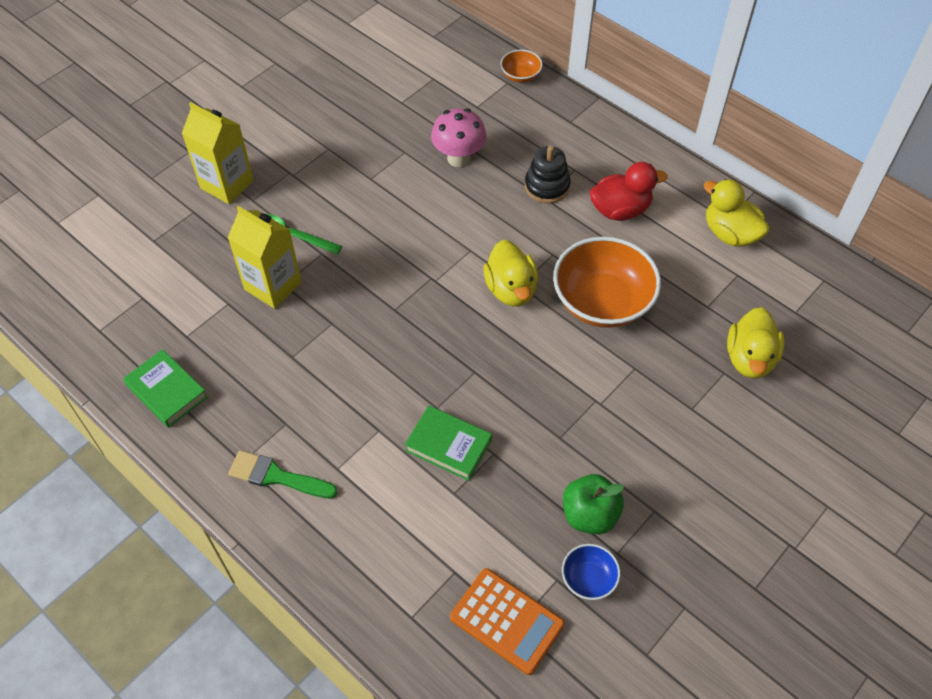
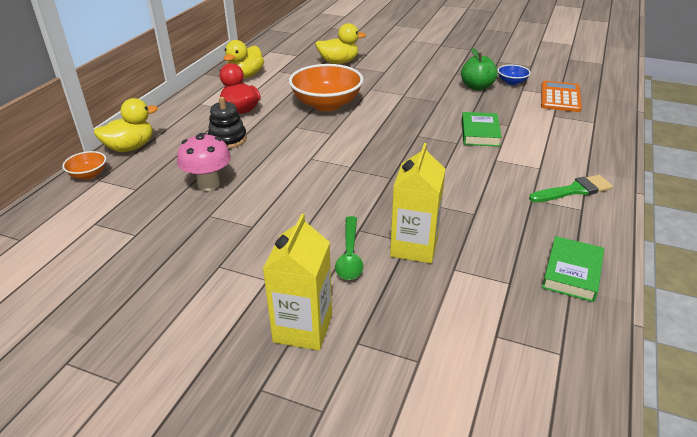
camera: 110 degrees left, 20 degrees down
green brush [228,450,338,499] -> green brush turned 105 degrees counterclockwise [529,175,613,202]
yellow duck [483,240,538,306] -> yellow duck moved to [94,98,158,152]

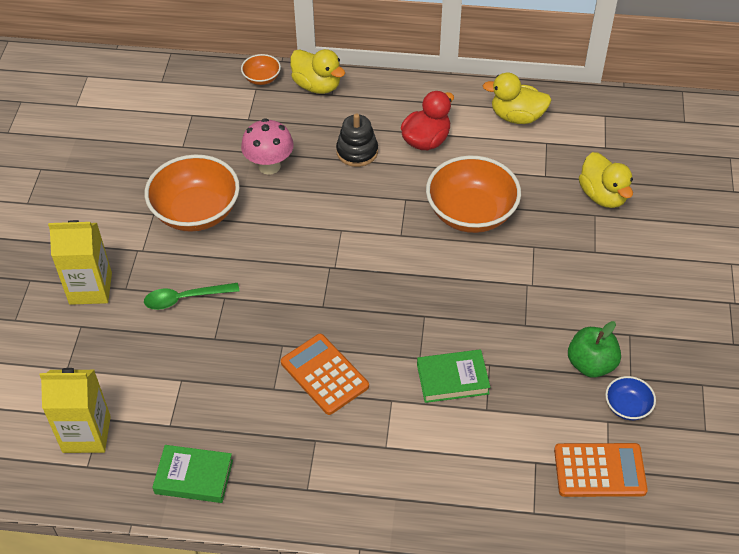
camera: 75 degrees right, 15 degrees up
yellow carton [390,143,446,263] -> yellow carton moved to [40,368,111,453]
green brush [529,175,613,202] -> none
none -> orange bowl [145,155,240,232]
none -> orange calculator [281,334,369,415]

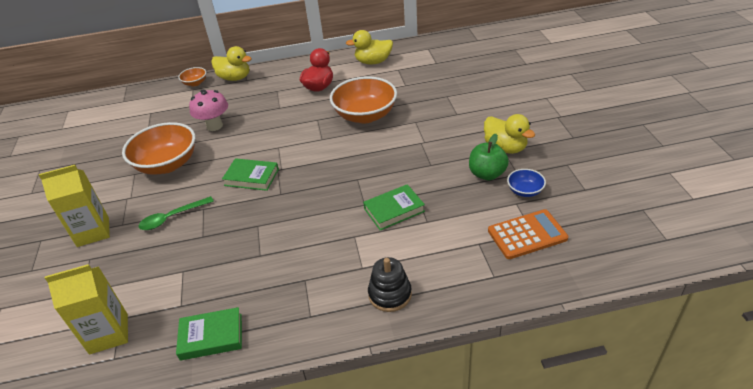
camera: 15 degrees left, 10 degrees down
orange calculator [281,334,369,415] -> none
black stacking toy [336,114,378,167] -> black stacking toy moved to [368,257,412,312]
yellow duck [579,152,633,208] -> yellow duck moved to [484,114,535,154]
none -> green book [222,158,279,191]

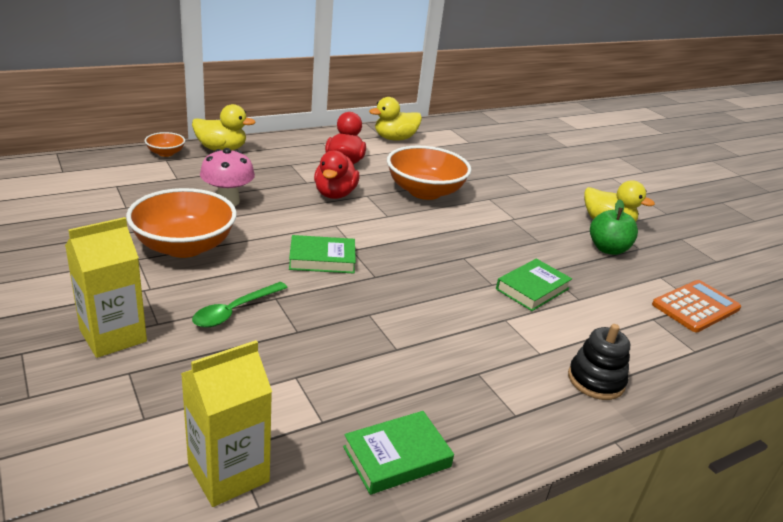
camera: 25 degrees left, 10 degrees down
blue bowl [507,169,546,197] -> none
none -> red duck [314,150,360,199]

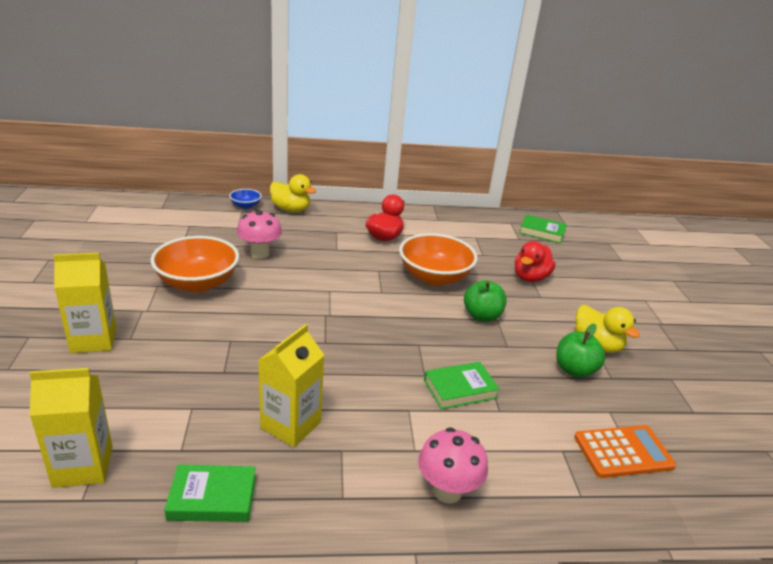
camera: 25 degrees right, 0 degrees up
orange bowl [145,132,185,157] -> blue bowl [229,189,262,209]
green spoon [192,282,288,328] -> none
green book [289,235,356,273] -> green book moved to [520,214,567,243]
red duck [314,150,360,199] -> red duck moved to [515,241,556,282]
yellow duck [369,97,422,141] -> none
black stacking toy [568,324,630,400] -> pink mushroom [418,427,488,504]
none -> yellow carton [258,324,324,447]
none -> green apple [464,280,507,322]

